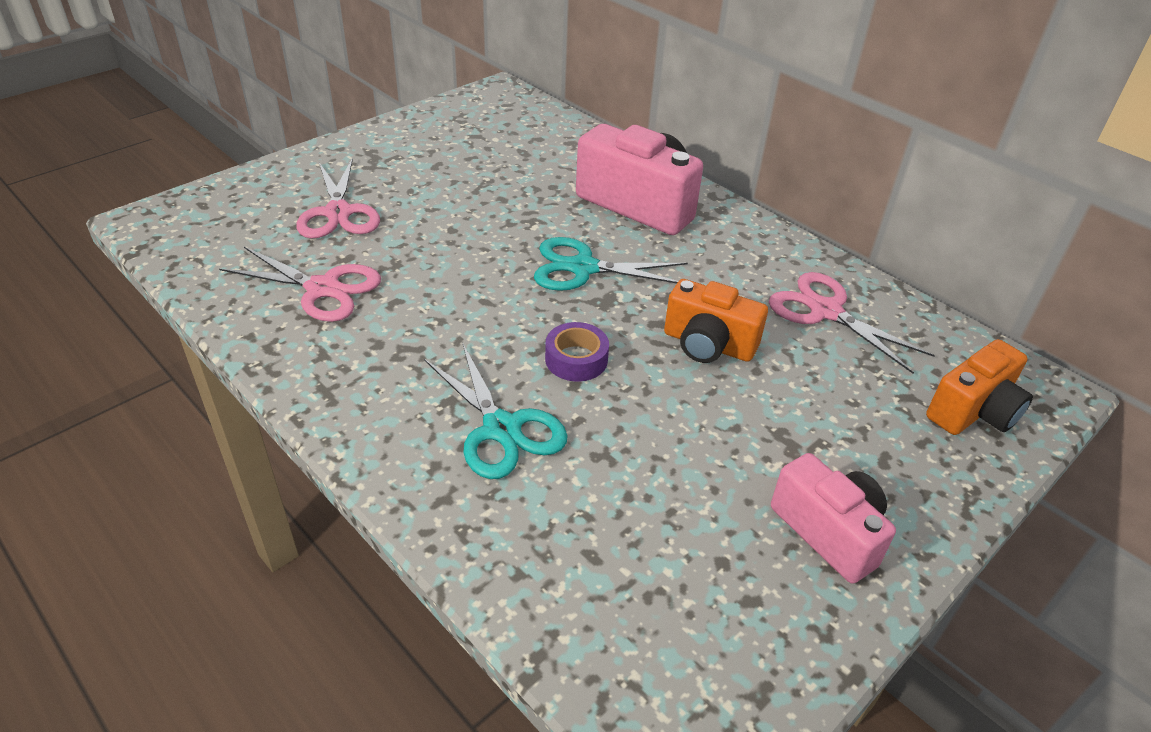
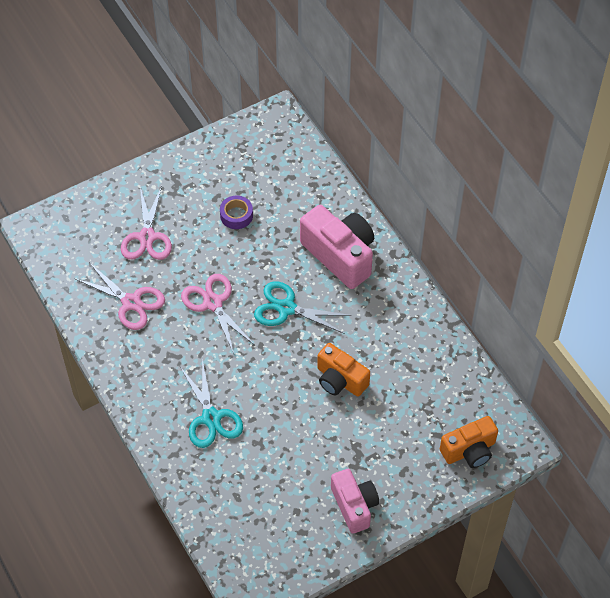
camera: 15 degrees right, 15 degrees up
purple tape [545,322,609,382] -> purple tape moved to [220,196,253,229]
pink scissors [769,272,935,374] -> pink scissors moved to [181,274,255,354]

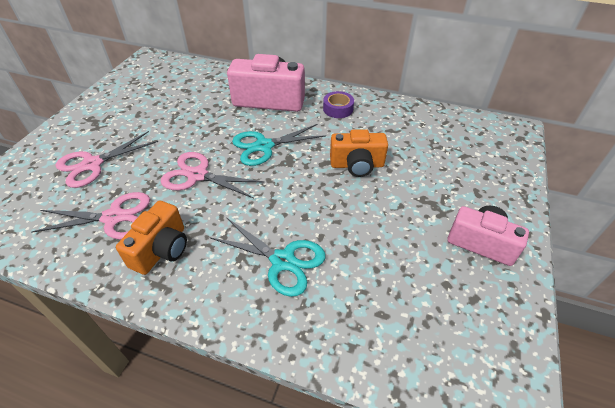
camera: 40 degrees left, 10 degrees down
pink scissors [121,186,172,260] -> pink scissors turned 90 degrees clockwise [56,131,158,188]
purple tape [220,196,253,229] -> purple tape moved to [323,91,354,118]
orange camera [440,416,498,468] -> orange camera moved to [116,201,187,275]

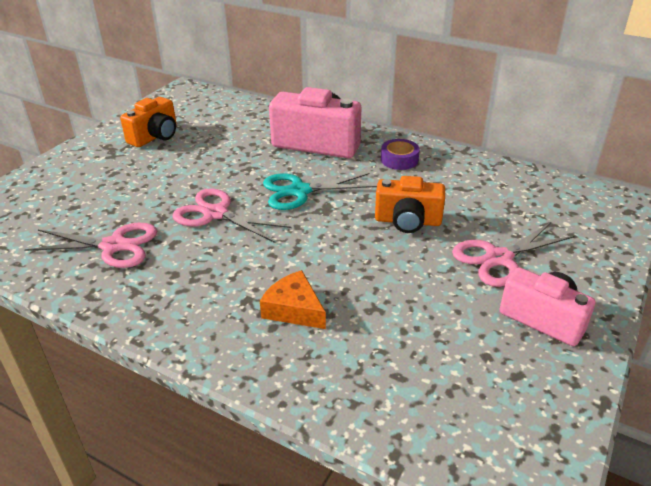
camera: 10 degrees right, 10 degrees down
pink scissors [56,131,158,188] -> pink scissors moved to [452,222,575,287]
orange camera [116,201,187,275] -> orange camera moved to [120,97,177,147]
turquoise scissors [209,218,325,297] -> orange cheese [260,270,326,329]

